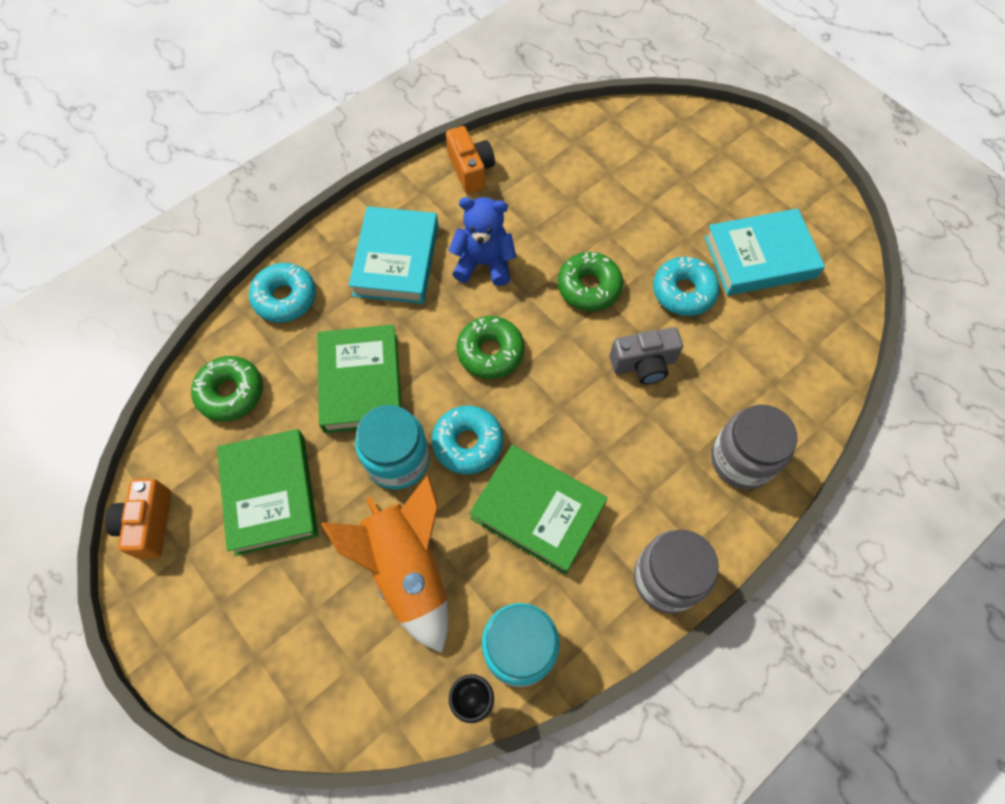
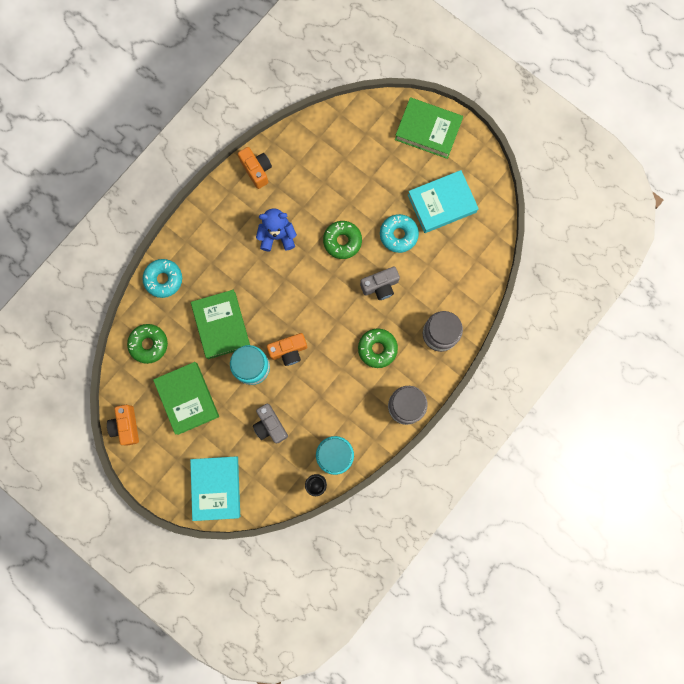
camera: 10 degrees left, 15 degrees up
orange rocket [321,474,448,653] -> grey camera [253,404,288,443]
turquoise book [348,206,438,304] -> turquoise book moved to [190,456,240,521]
turquoise donut [432,406,503,474] -> orange camera [267,333,307,366]
green donut [456,316,525,379] -> green donut moved to [358,328,398,368]
green book [469,445,608,575] -> green book moved to [395,97,463,159]

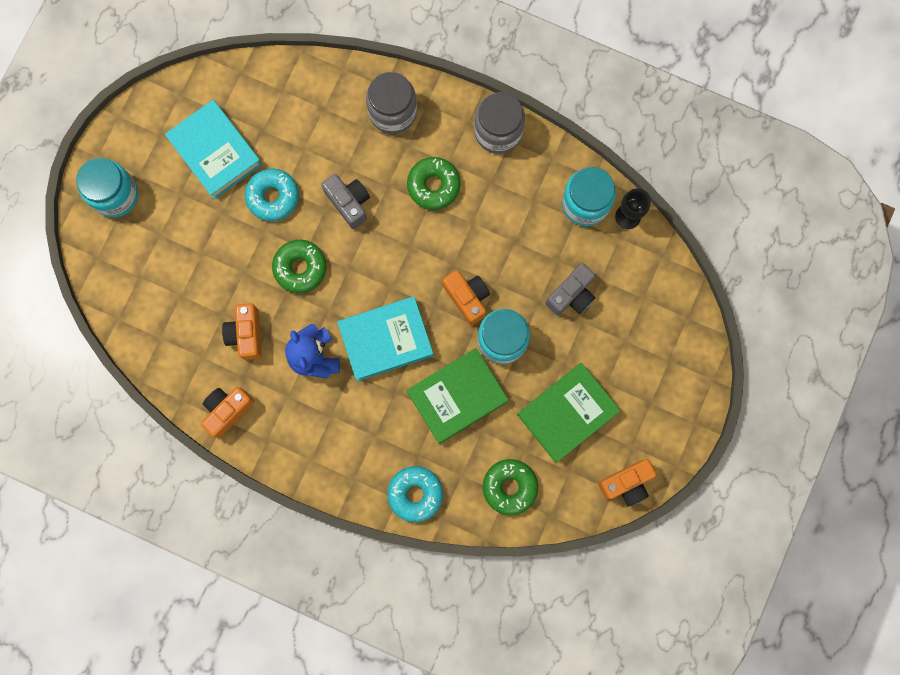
camera: 105 degrees left, 0 degrees up
turquoise book [190,456,240,521] -> turquoise book moved to [337,296,434,381]
green book [395,97,463,159] -> turquoise jar [76,158,139,217]
none -> orange camera [222,303,262,360]

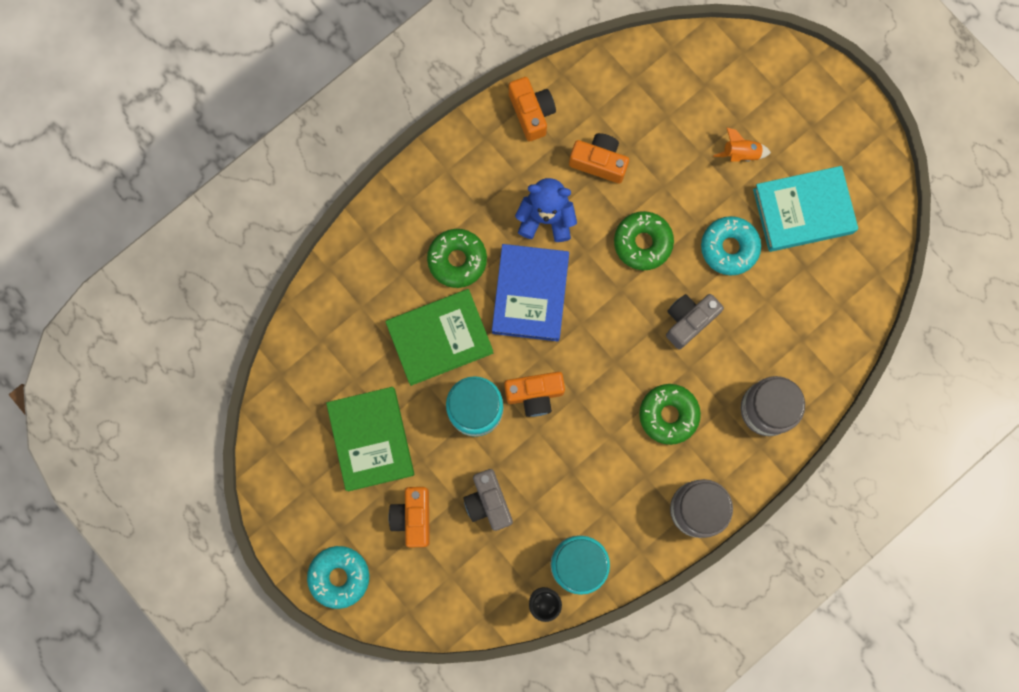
camera: 115 degrees right, 0 degrees up
turquoise jar [76,158,139,217] -> none
grey camera [321,174,370,229] -> grey camera turned 150 degrees clockwise [666,294,724,349]
turquoise book [337,296,434,381] -> blue book [492,244,569,341]
turquoise donut [387,466,443,522] -> turquoise donut moved to [307,546,369,609]
green book [407,348,508,444] -> green book turned 75 degrees clockwise [385,289,493,386]
green donut [483,459,538,515] -> green donut moved to [427,229,487,288]
orange camera [598,459,656,506] -> orange camera moved to [388,487,430,548]
none -> orange rocket [713,127,771,162]

